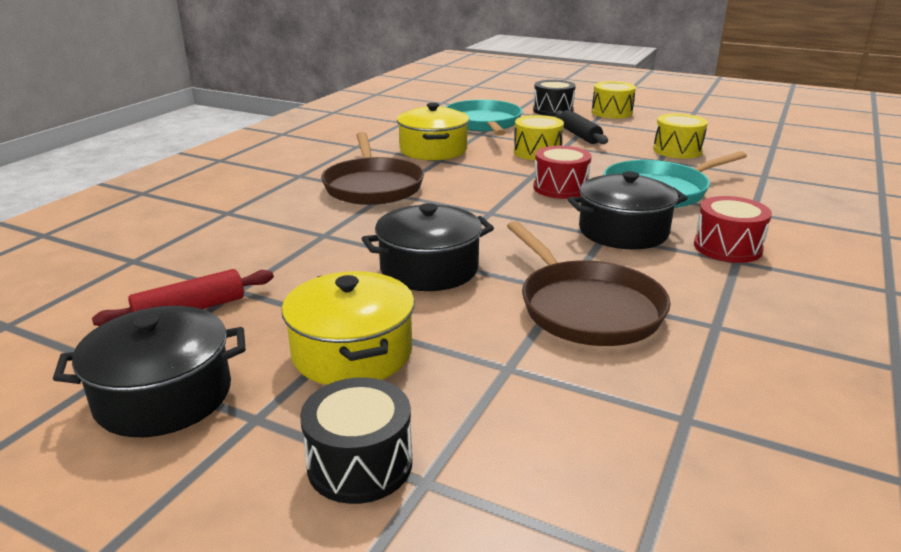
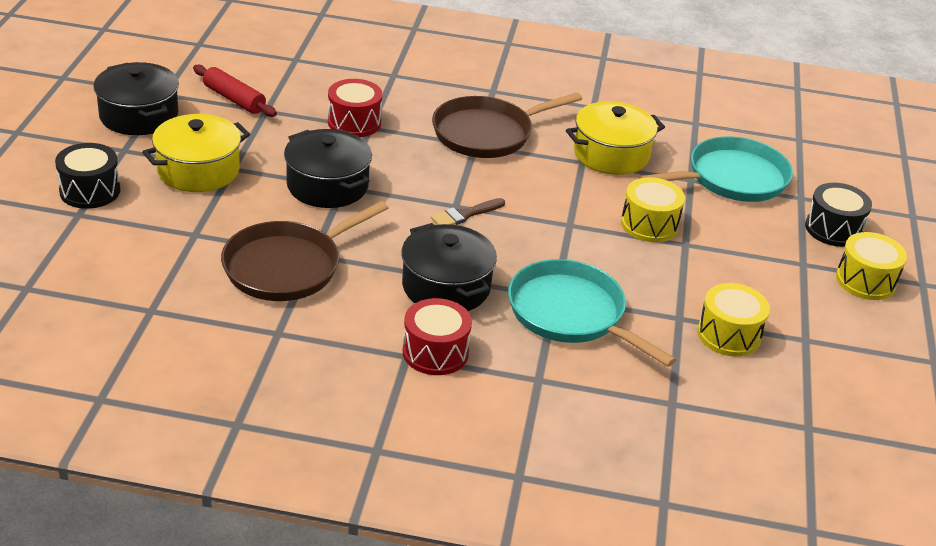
camera: 70 degrees right, 10 degrees up
red drum [533,146,591,199] -> red drum moved to [328,79,382,137]
black rolling pin [555,110,608,144] -> none
none -> brown brush [431,198,505,225]

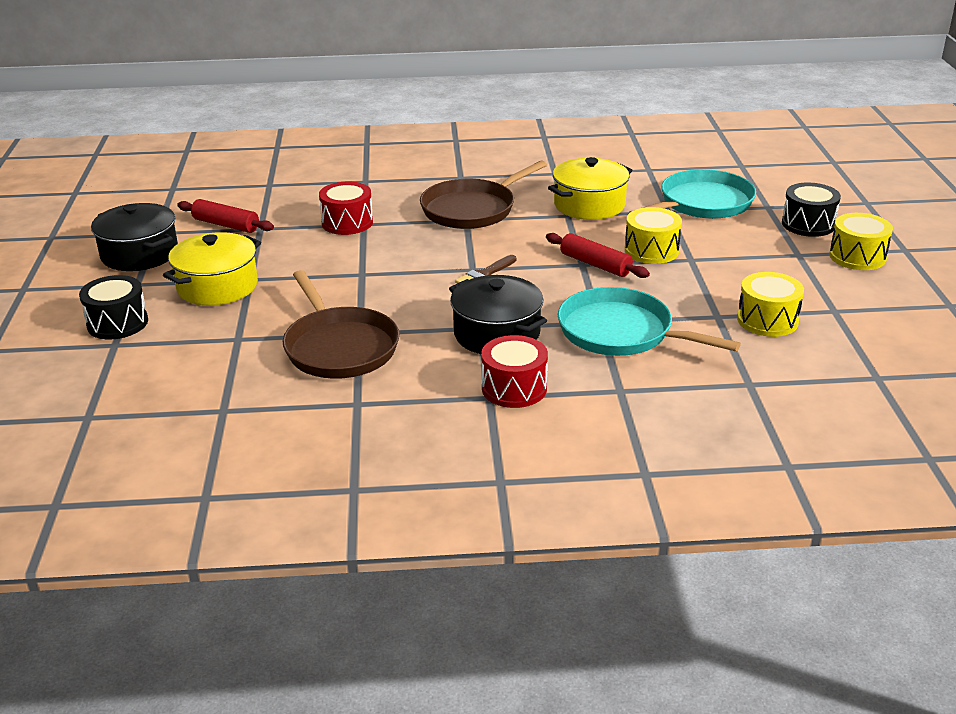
camera: 10 degrees left, 5 degrees down
brown pan [221,201,388,301] -> brown pan turned 60 degrees counterclockwise [283,270,399,379]
black pot [284,129,372,208] -> none
none -> red rolling pin [546,233,650,278]

